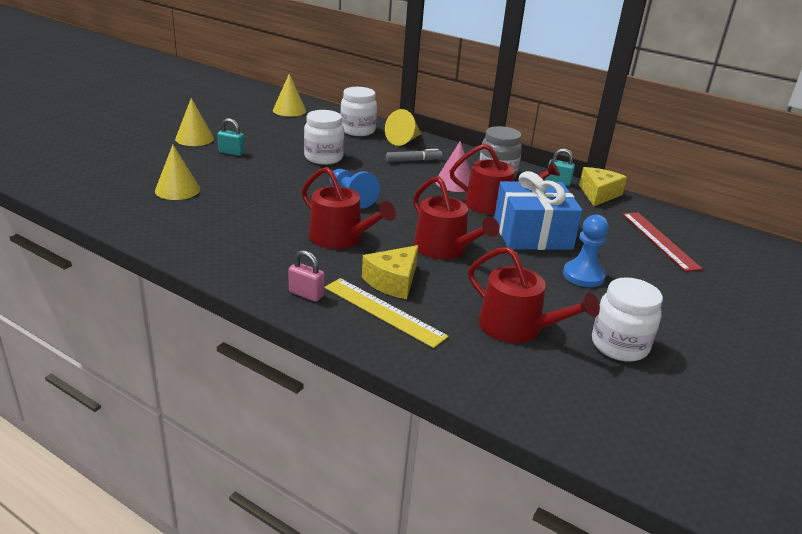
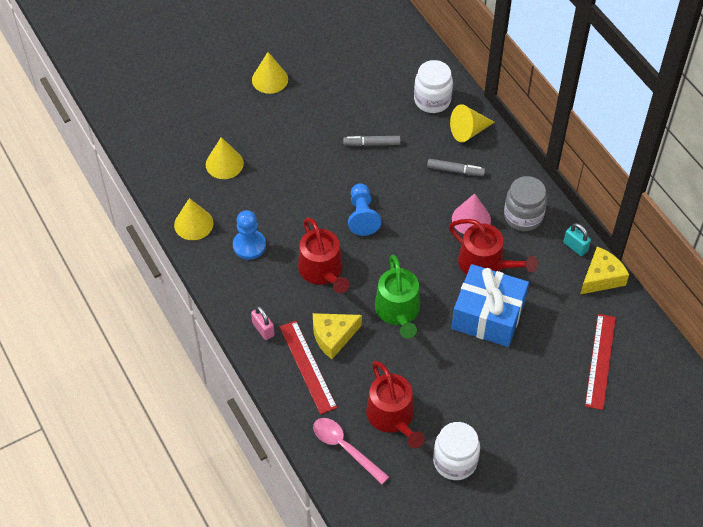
camera: 30 degrees right, 25 degrees up
turquoise padlock [217,118,245,156] -> none
yellow cone [273,74,306,117] -> yellow cone moved to [174,198,214,240]
white jar [304,110,344,165] -> grey marker [343,136,400,146]
yellow ruler [324,278,449,348] -> red ruler [280,321,337,414]
red watering can [413,176,499,259] -> green watering can [375,255,420,339]
blue pawn [563,214,609,287] -> blue pawn moved to [233,210,266,260]
none -> pink spoon [313,418,389,484]

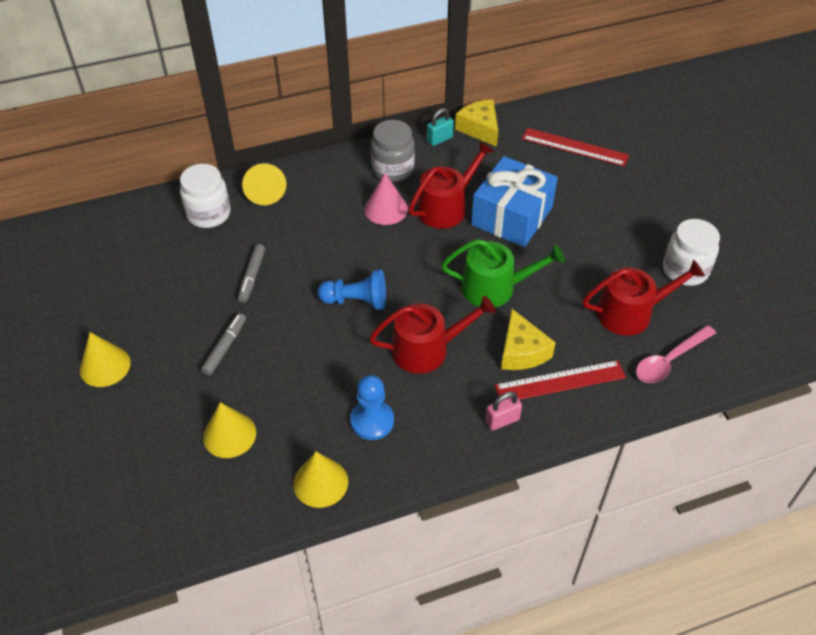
camera: 80 degrees left, 5 degrees down
grey marker [427,159,485,176] -> grey marker moved to [201,313,246,375]

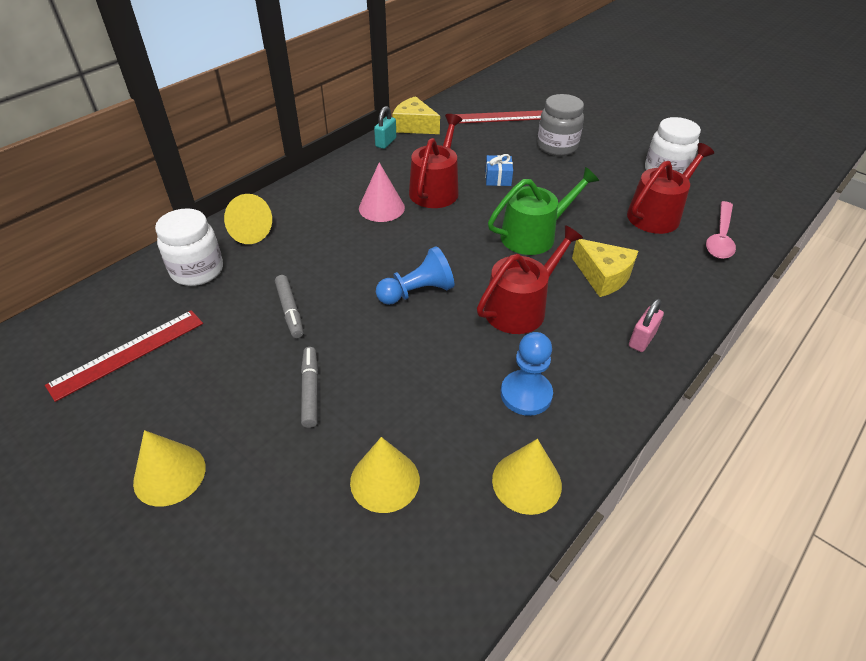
camera: 30 degrees left, 5 degrees down
grey jar [371,120,415,182] -> grey jar moved to [537,94,584,156]
blue gift [471,156,558,247] -> blue gift [485,154,513,186], size x0.42
red ruler [495,360,626,400] -> red ruler moved to [45,310,203,402]

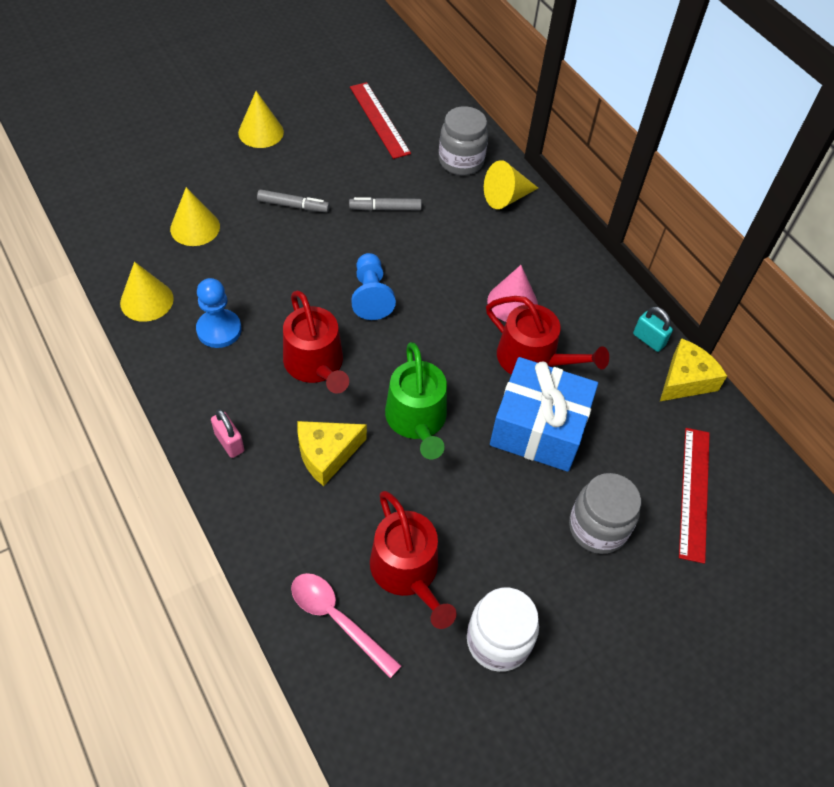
camera: 105 degrees right, 10 degrees up
white jar [155,208,223,286] -> grey jar [439,106,488,175]
blue gift [485,154,513,186] -> blue gift [490,357,598,472], size x2.36

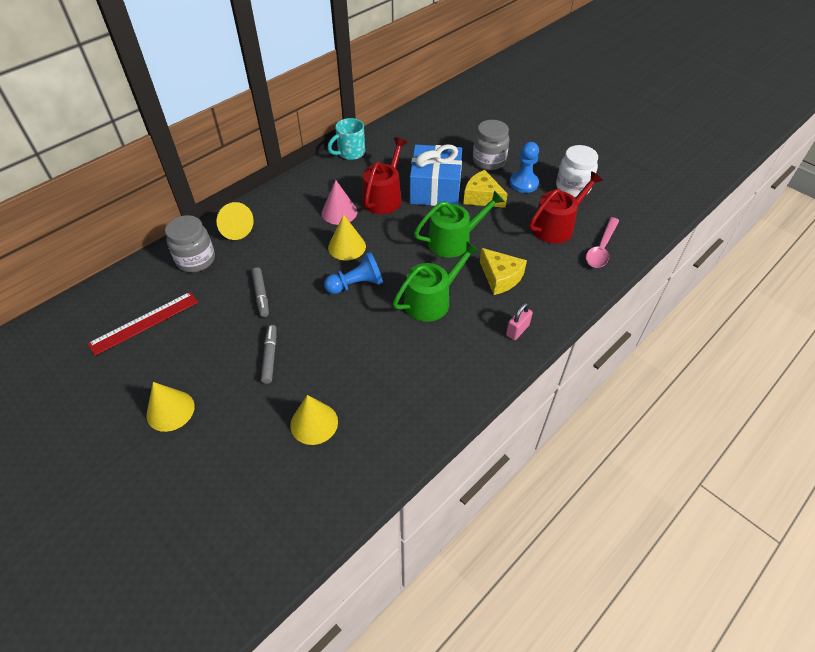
camera: 100 degrees left, 5 degrees down
yellow cone [120,262,174,322] -> yellow cone moved to [328,214,366,260]
blue pawn [196,278,242,348] -> blue pawn moved to [510,142,539,193]
red watering can [283,291,349,394] -> green watering can [393,241,480,322]
turquoise padlock [633,307,673,352] -> turquoise mug [328,118,365,160]
yellow cheese [660,338,727,401] -> yellow cheese moved to [463,170,508,208]
red ruler [679,428,710,564] -> none

